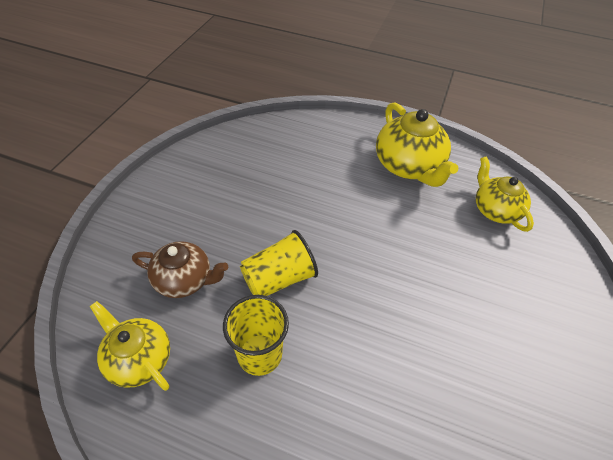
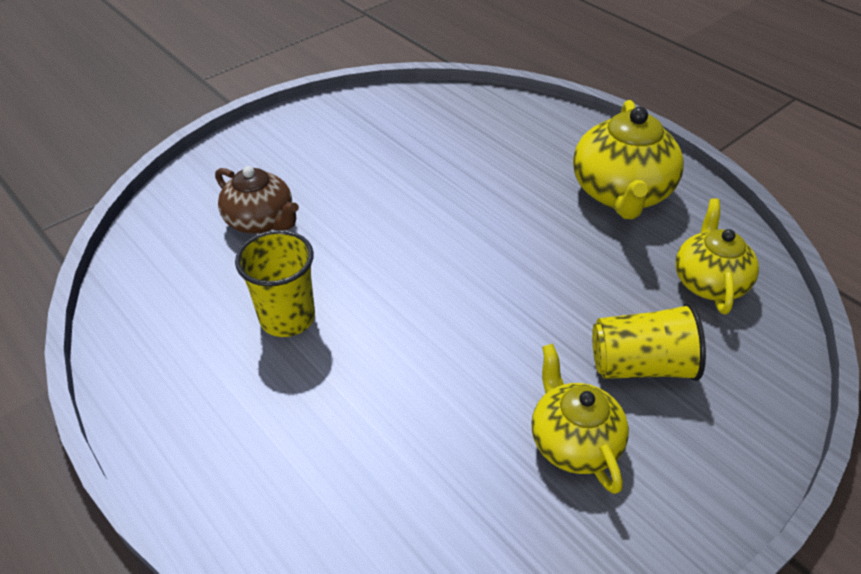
camera: 30 degrees right, 5 degrees down
yellow teapot [90,301,170,391] -> yellow teapot moved to [531,344,629,494]
yellow cup [240,230,318,296] -> yellow cup moved to [592,303,706,381]

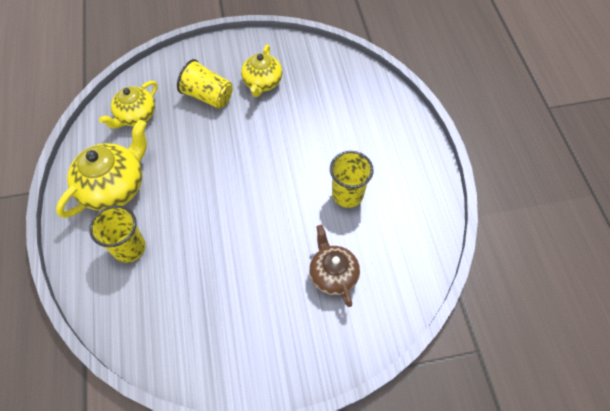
camera: 150 degrees left, 15 degrees up
none -> yellow cup [89,205,146,263]

